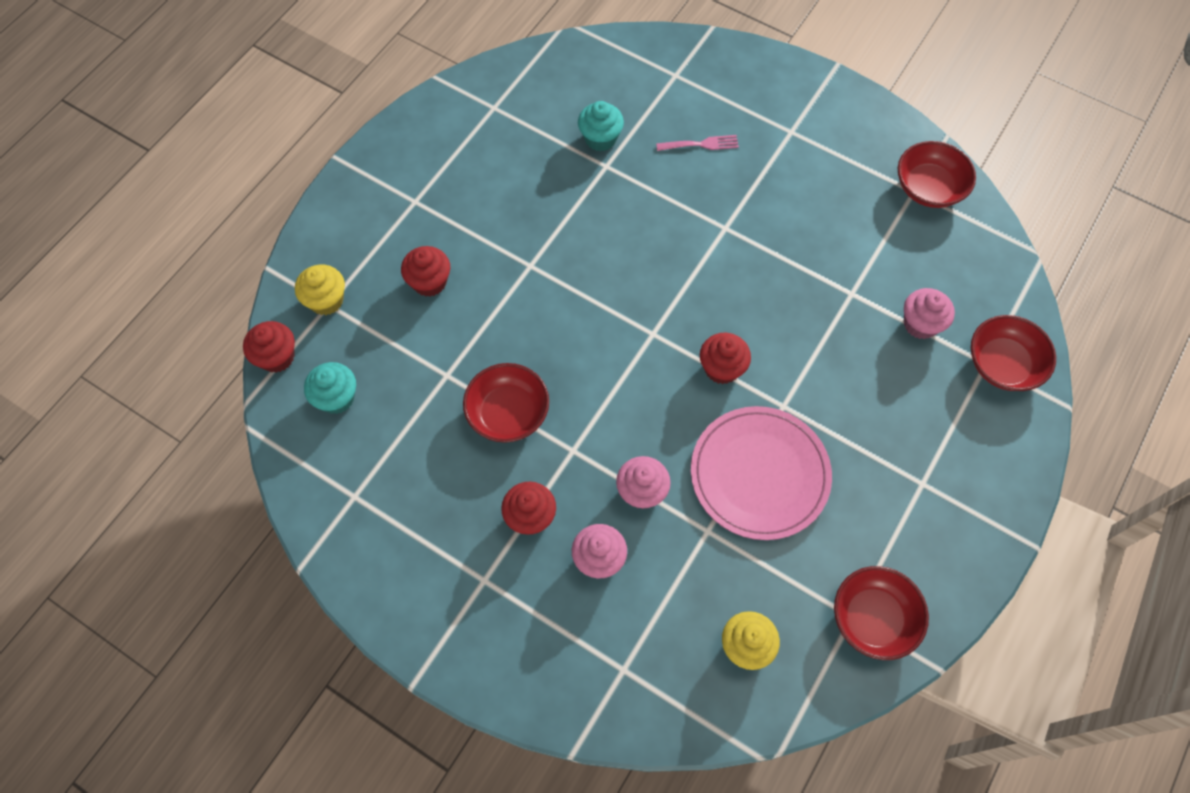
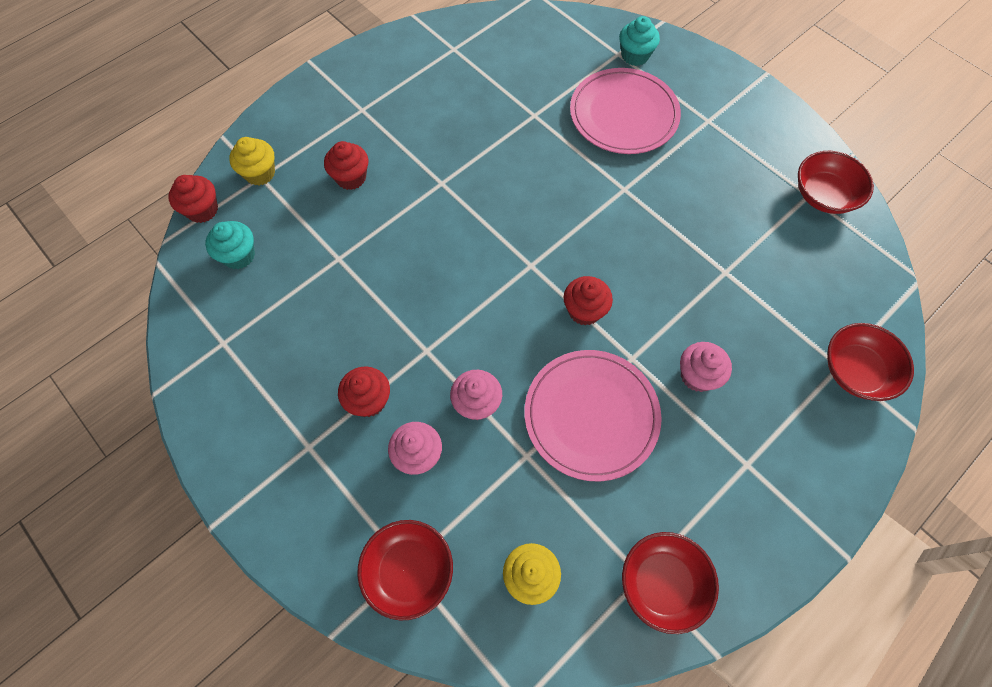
camera: 15 degrees right, 0 degrees up
red bowl [463,363,549,443] -> red bowl moved to [357,520,453,621]
turquoise cupcake [578,101,624,151] -> turquoise cupcake moved to [619,16,660,66]
pink fork [656,135,739,151] -> pink plate [570,68,681,154]
pink cupcake [904,288,955,339] -> pink cupcake moved to [680,342,732,392]

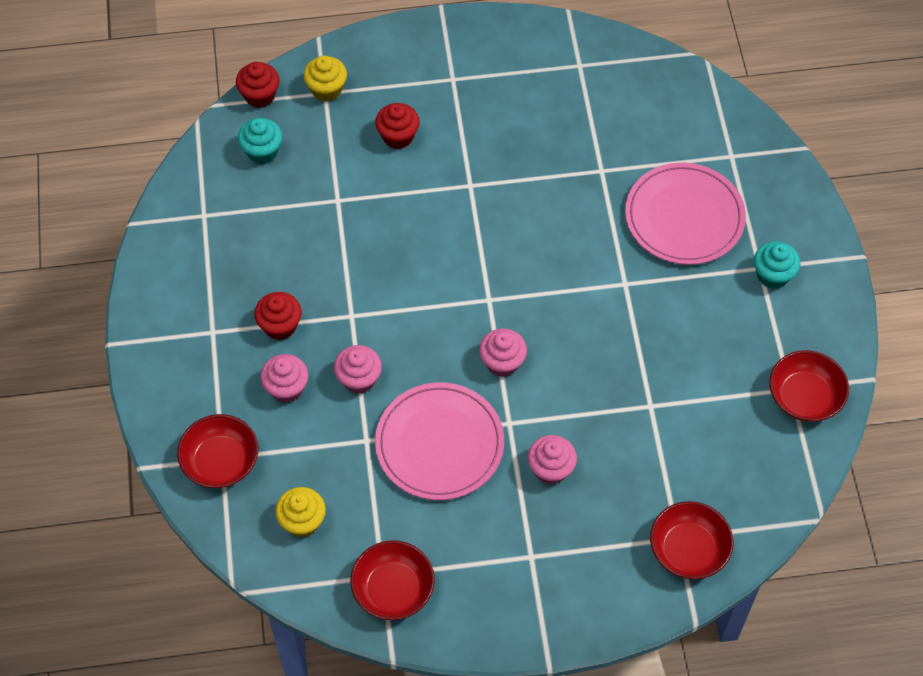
camera: 35 degrees right, 5 degrees down
red cupcake [564,276,613,326] -> pink cupcake [479,328,527,377]
turquoise cupcake [619,16,660,66] -> turquoise cupcake moved to [754,241,800,289]

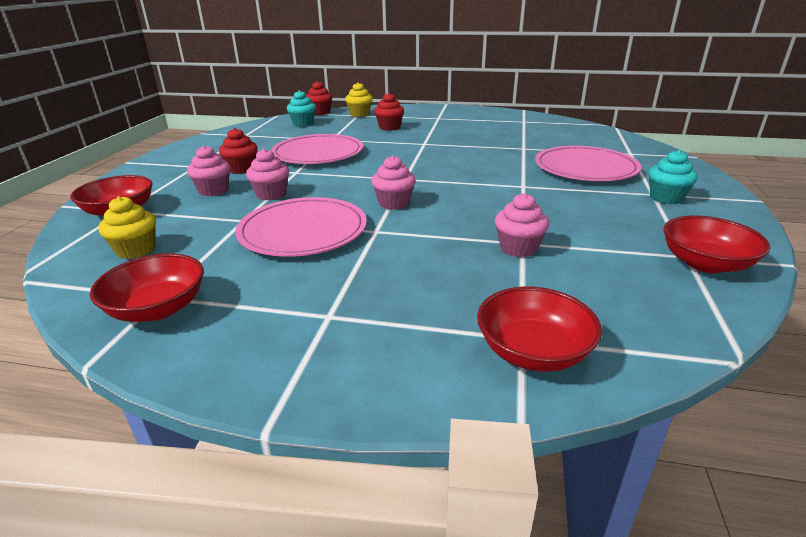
camera: 20 degrees right, 30 degrees down
pink cupcake [528,435,577,485] -> pink cupcake moved to [495,193,549,257]
none -> pink plate [271,134,363,164]

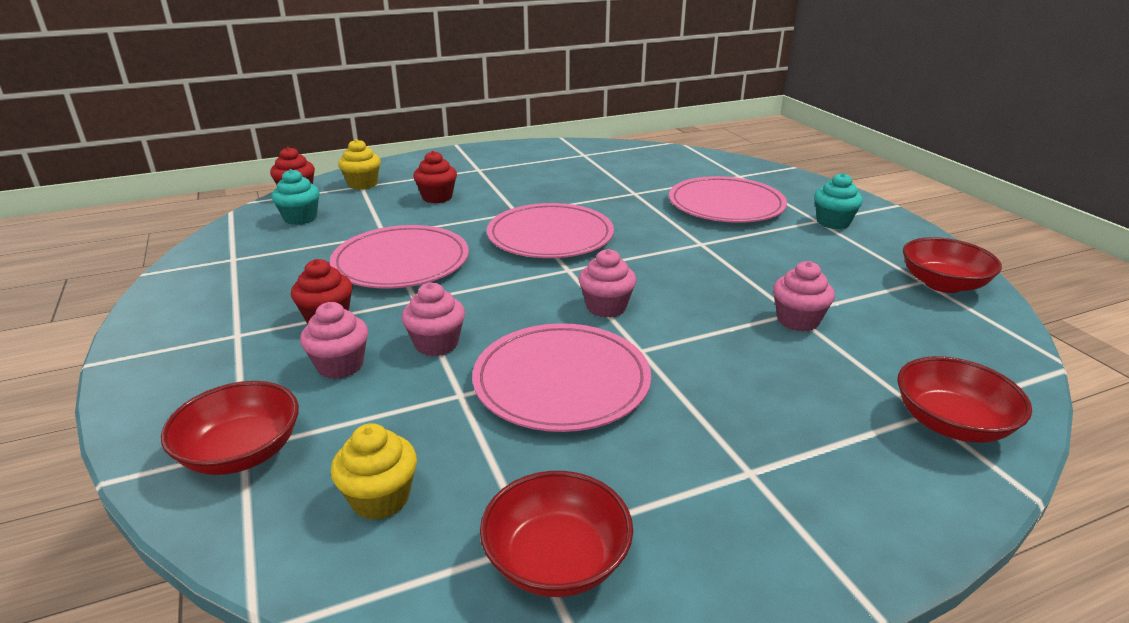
camera: 35 degrees left, 0 degrees up
none -> pink plate [487,203,614,258]

